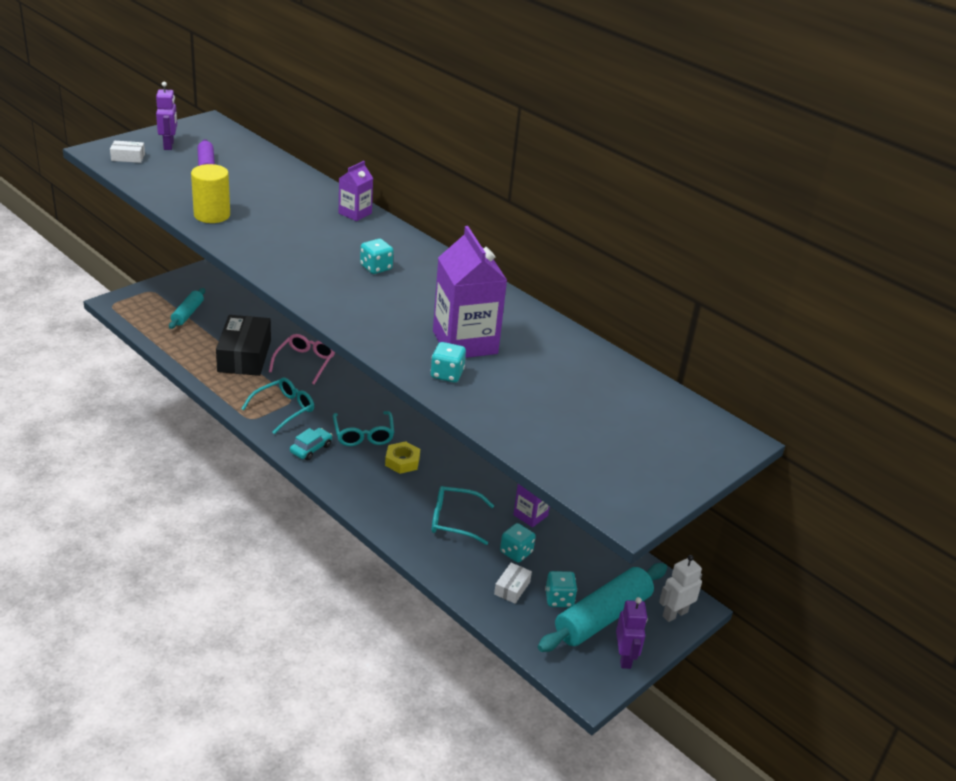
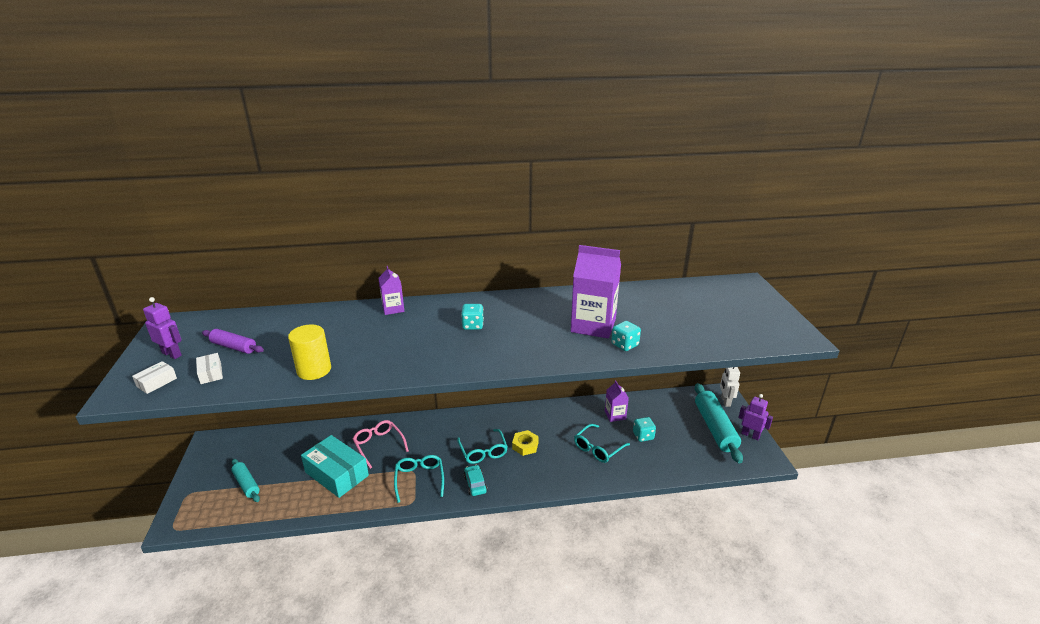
camera: 50 degrees left, 5 degrees down
black box [216,315,271,376] -> turquoise box [301,435,369,498]
turquoise glasses [333,411,394,446] -> turquoise glasses turned 45 degrees clockwise [457,429,508,464]
white box [494,563,532,604] -> white box moved to [196,353,223,384]
turquoise dice [545,571,577,607] -> none

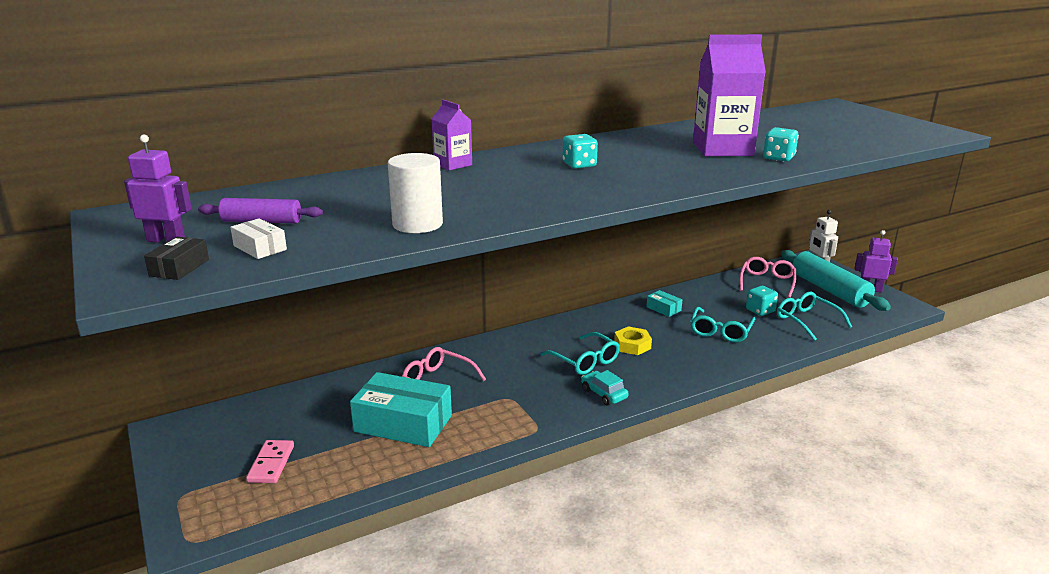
camera: 20 degrees left, 5 degrees down
white box [132,361,177,394] -> black box [144,237,209,280]
turquoise rolling pin [231,459,260,502] -> pink domino [246,440,294,483]
yellow cylinder [288,325,331,380] -> white cylinder [388,153,443,233]
turquoise glasses [394,455,444,503] -> turquoise glasses moved to [777,291,852,341]
purple carton [605,380,629,422] -> none
none -> turquoise box [646,290,682,317]
none -> pink glasses [739,257,796,298]

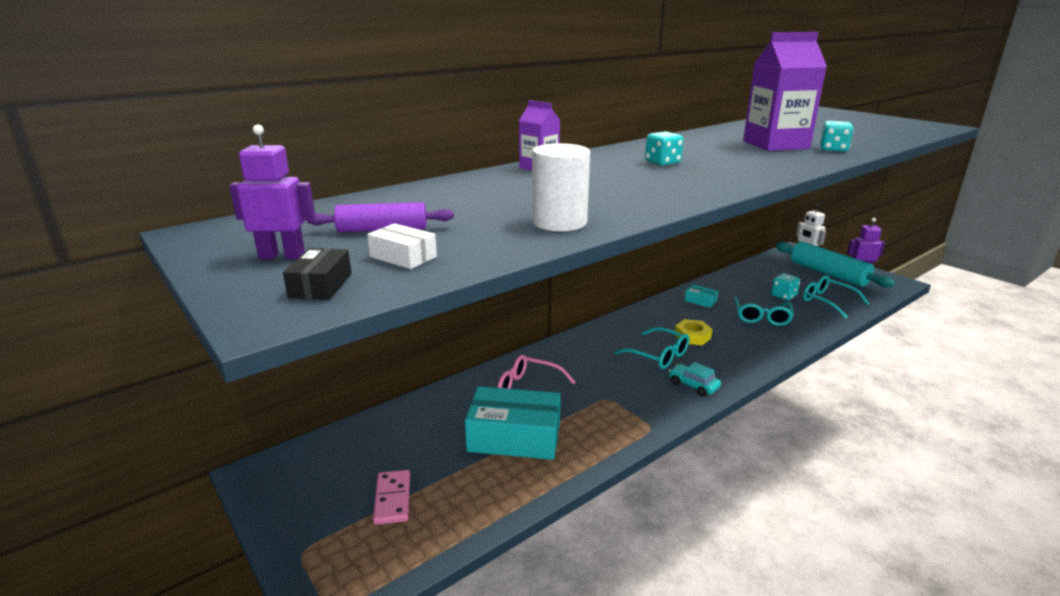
camera: 10 degrees left, 0 degrees up
pink glasses [739,257,796,298] -> none

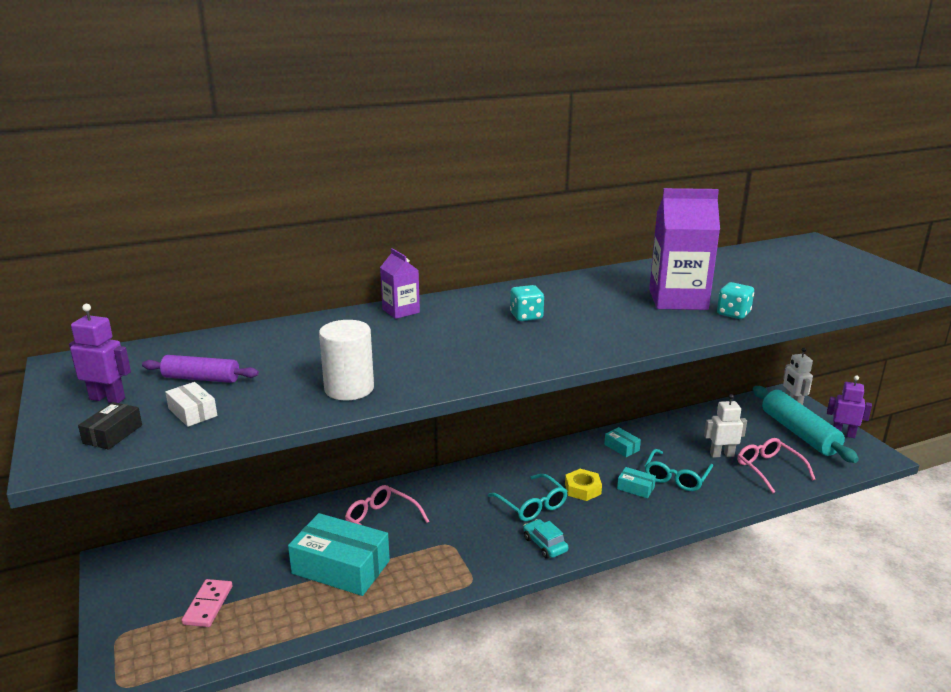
camera: 15 degrees right, 0 degrees up
turquoise dice [771,273,800,300] -> white robot [704,394,747,458]
turquoise glasses [803,275,869,319] -> pink glasses [737,438,816,494]
none -> turquoise box [617,467,656,498]

